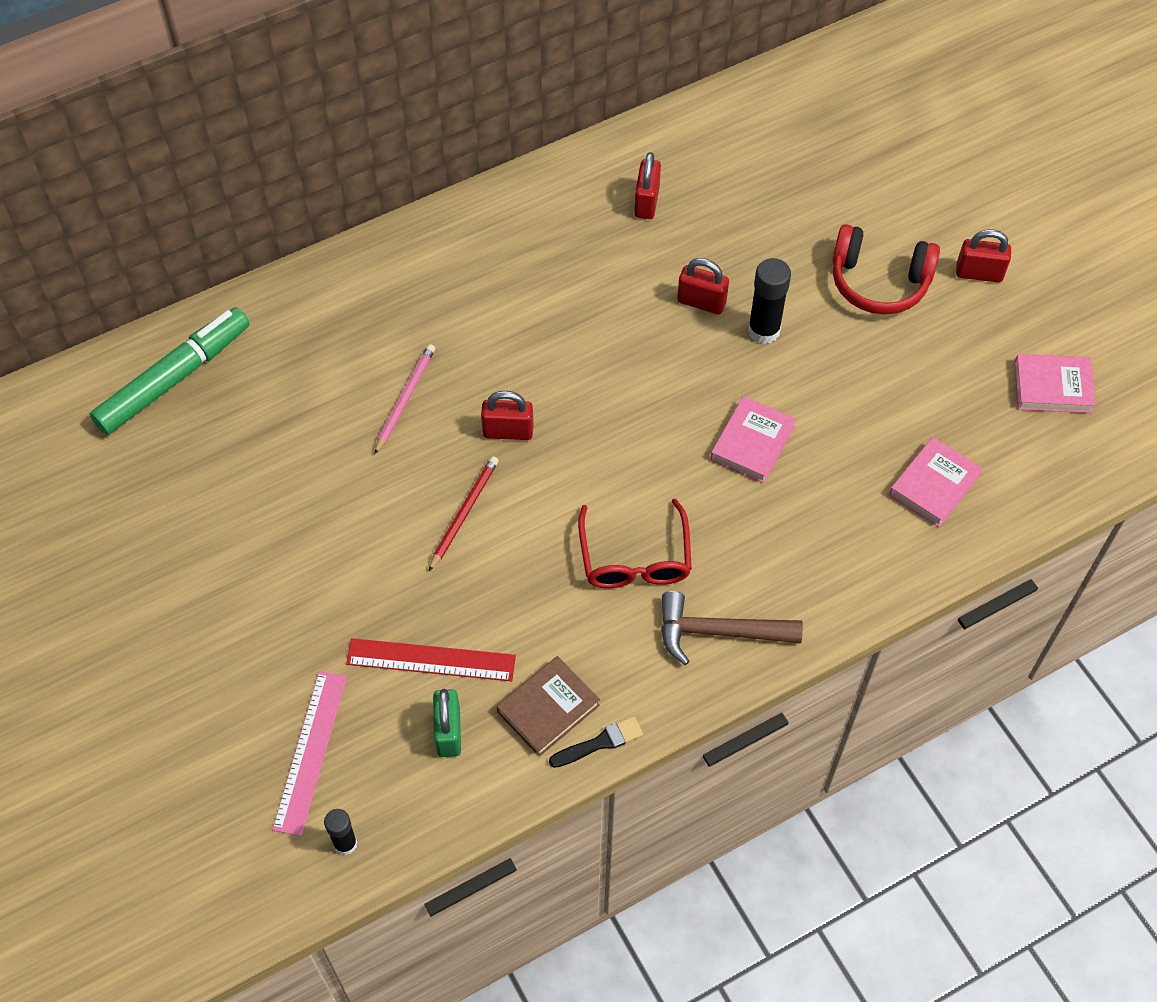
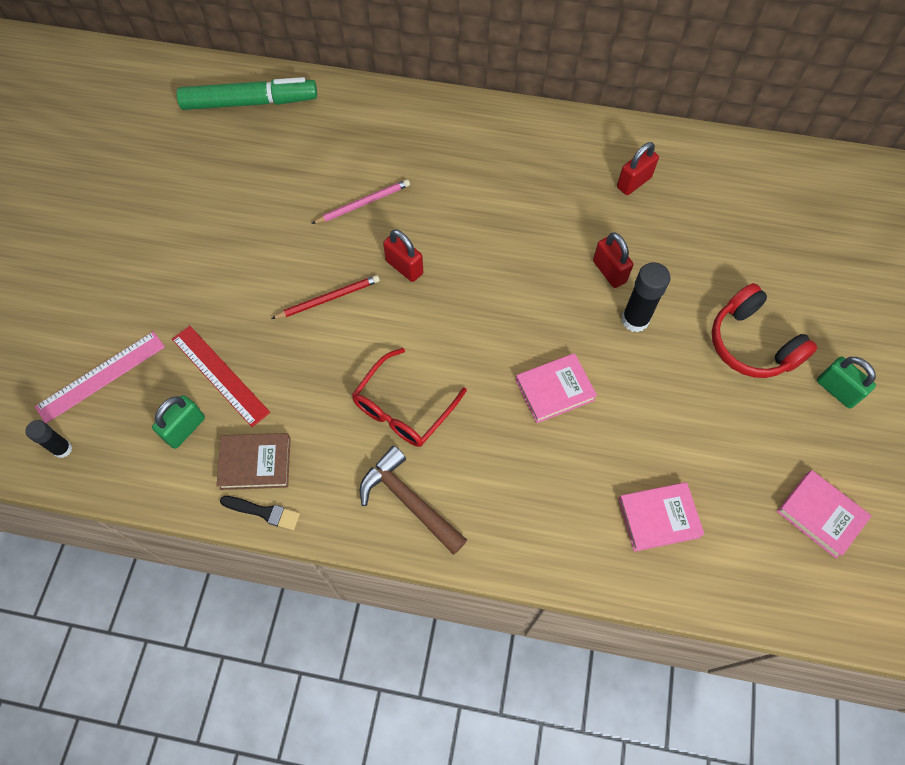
camera: 40 degrees right, 5 degrees up
red padlock [956,229,1011,283] -> green padlock [817,356,876,408]

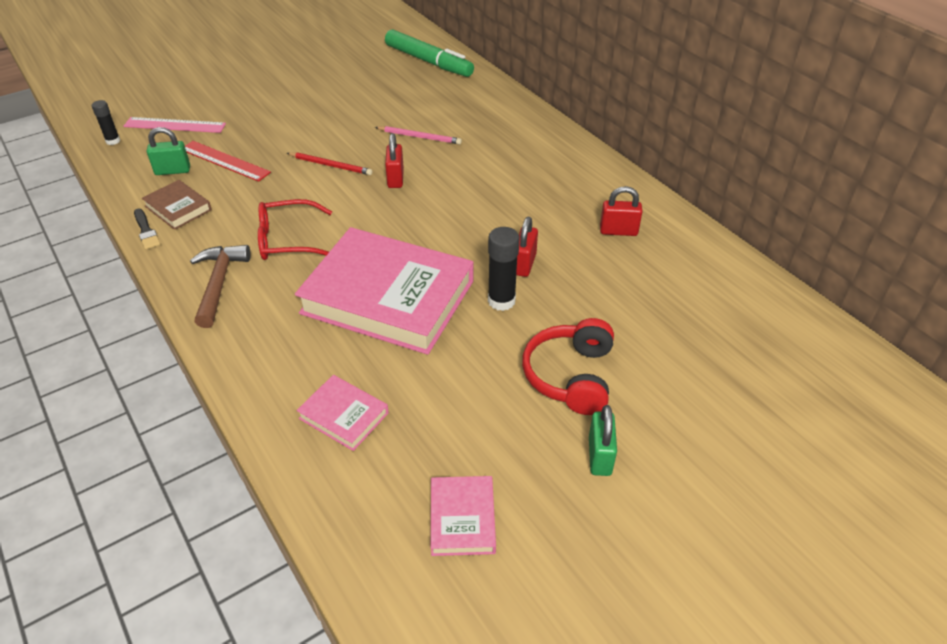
camera: 45 degrees right, 20 degrees down
red ruler [172,326,270,427] -> red ruler turned 60 degrees counterclockwise [185,141,271,182]
pink book [516,353,597,423] -> pink book [295,227,473,355], size x2.28

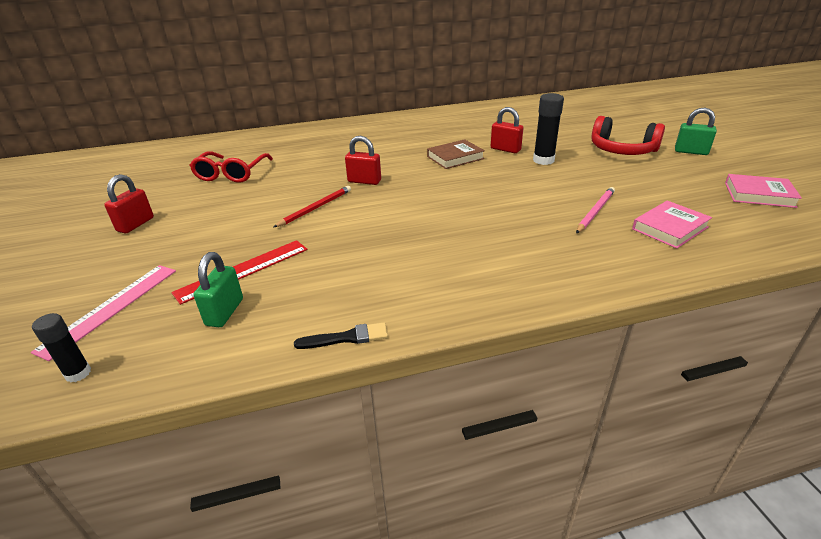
camera: 70 degrees left, 10 degrees down
brown book [142,180,212,230] -> brown book moved to [427,139,485,169]
brown hammer [190,245,251,328] -> none
red glasses [258,199,332,260] -> red glasses moved to [189,152,273,183]
pink book [295,227,473,355] -> none
pink pencil [375,126,462,145] -> pink pencil moved to [576,187,615,233]
green marker [385,29,474,77] -> none
red padlock [600,186,643,236] -> red padlock moved to [104,174,154,234]

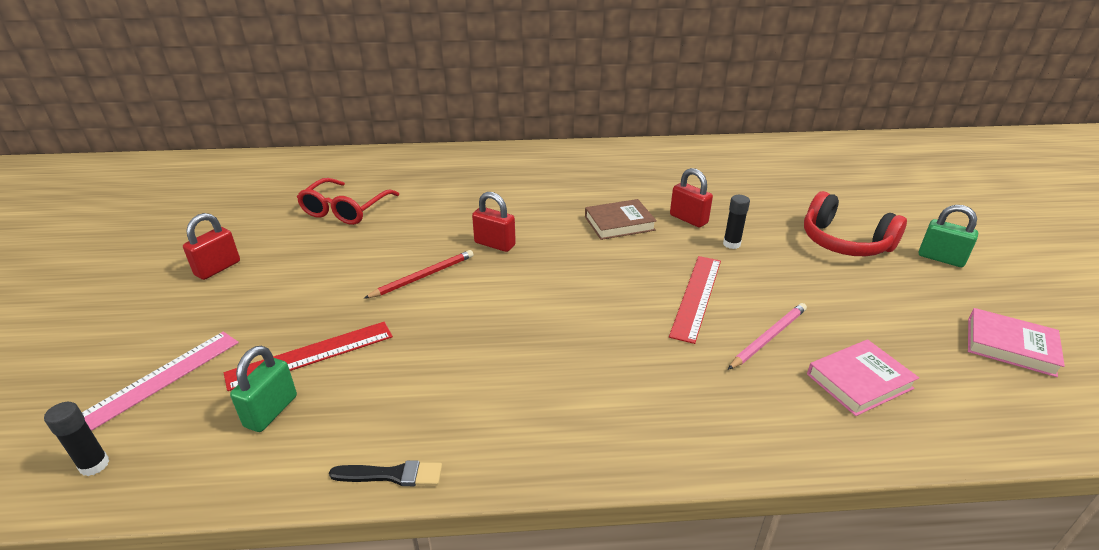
camera: 10 degrees right, 0 degrees up
black glue stick [533,93,564,165] -> black glue stick [723,195,750,249], size x0.62
none -> red ruler [669,256,721,344]

